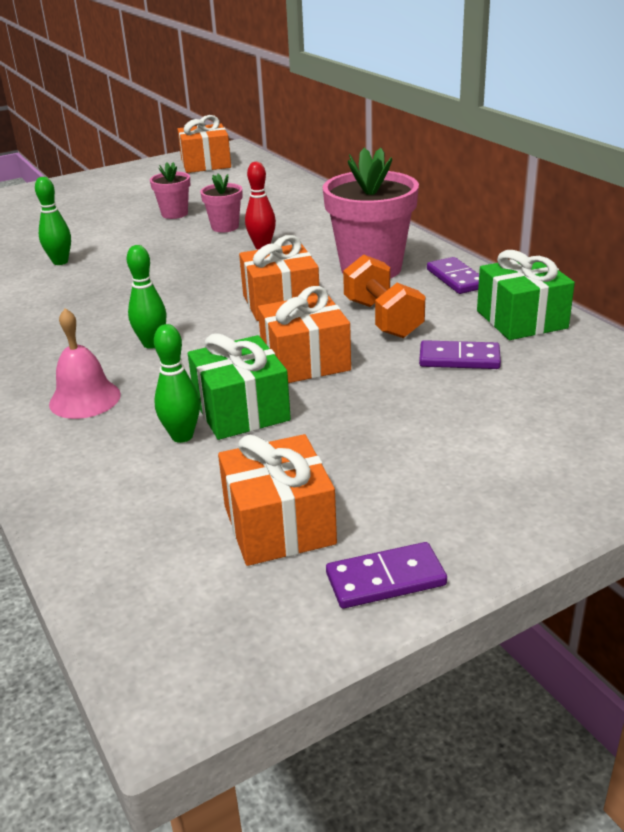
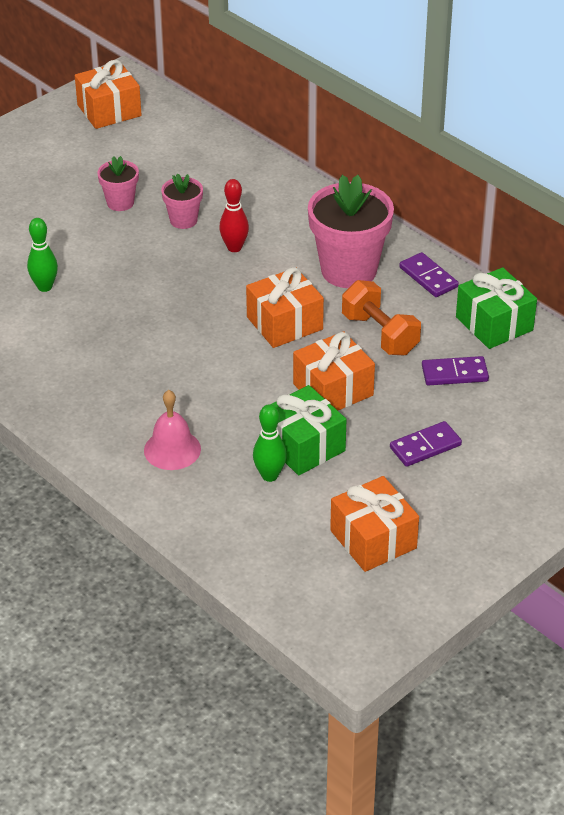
camera: 15 degrees left, 10 degrees up
green bowling pin [127,245,166,349] -> none
purple domino [326,542,447,609] -> purple domino moved to [390,421,462,467]

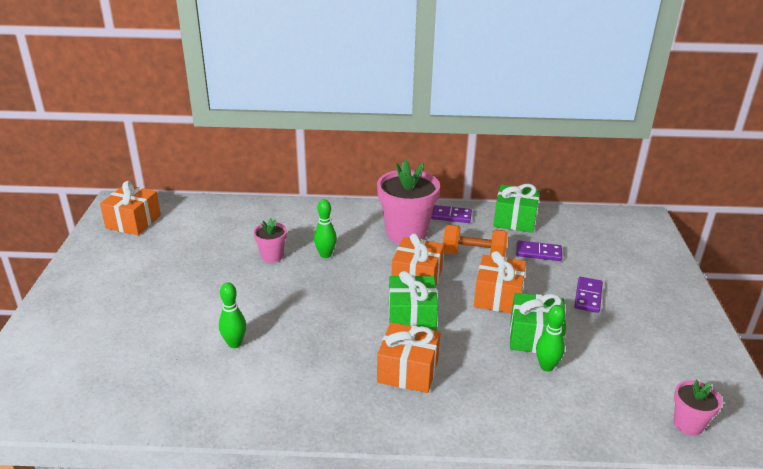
camera: 45 degrees left, 10 degrees down
pink flower pot [97,156,139,211] -> pink flower pot moved to [673,380,722,436]
pink bell [144,390,201,470] -> none
red bowling pin [219,179,249,252] -> green bowling pin [314,199,337,258]
orange gift [330,476,419,572] -> orange gift moved to [377,322,440,393]
purple domino [422,356,489,385] -> purple domino turned 60 degrees clockwise [516,241,562,261]
none -> green gift [389,271,438,331]

